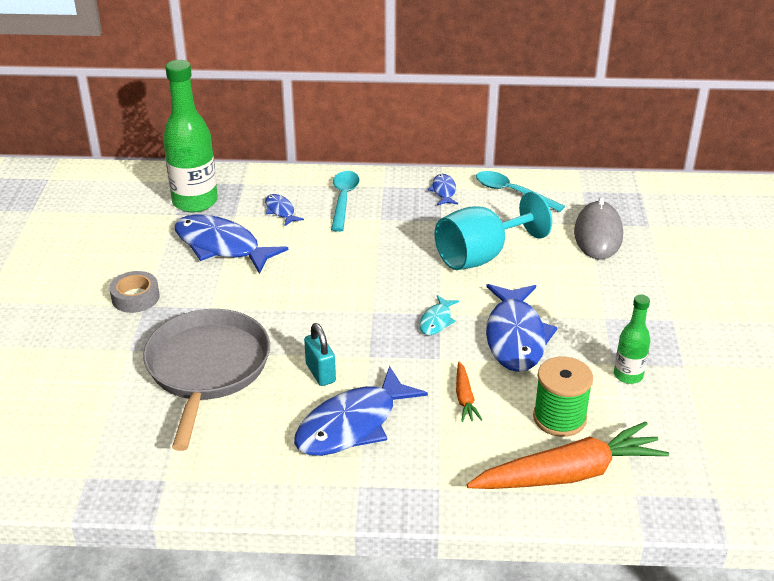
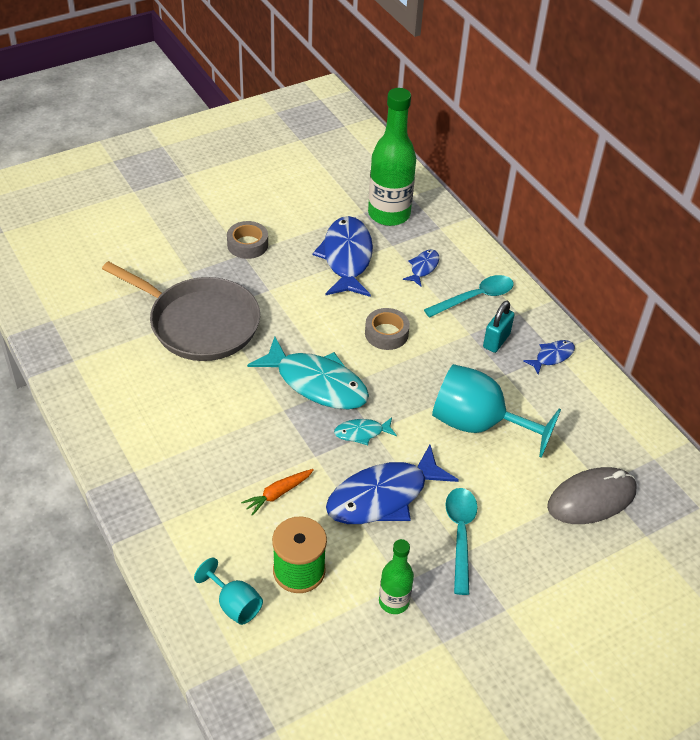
camera: 55 degrees right, 10 degrees up
grey pan [143,309,270,451] -> grey pan turned 60 degrees clockwise [102,261,260,361]
blue fish [294,366,428,456] -> none
turquoise padlock [304,323,336,386] -> turquoise padlock moved to [483,301,515,353]
orange carrot [467,422,669,489] -> turquoise goblet [194,558,263,625]
turquoise spoon [476,171,565,212] -> turquoise spoon moved to [445,488,478,595]
none -> turquoise fish [247,337,369,409]
none -> grey tape [365,308,410,350]

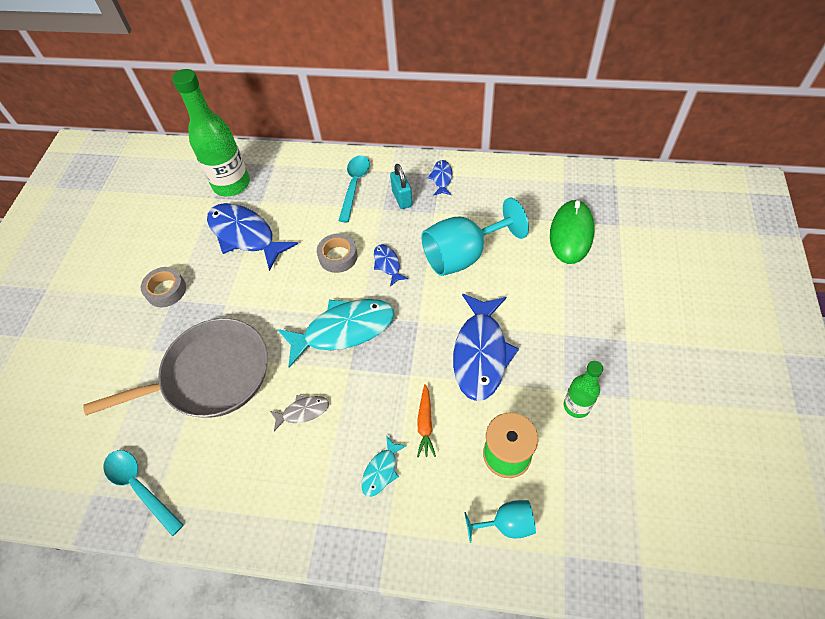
camera: 45 degrees left, 10 degrees up
turquoise fish [334,417,397,445] -> turquoise fish moved to [361,436,407,497]
blue fish [403,249,439,287] -> blue fish moved to [374,244,408,286]
turquoise spoon [445,488,478,595] -> turquoise spoon moved to [103,450,184,536]
grey mouse [547,467,637,524] -> green mouse [550,199,594,264]
none -> grey fish [270,395,329,431]

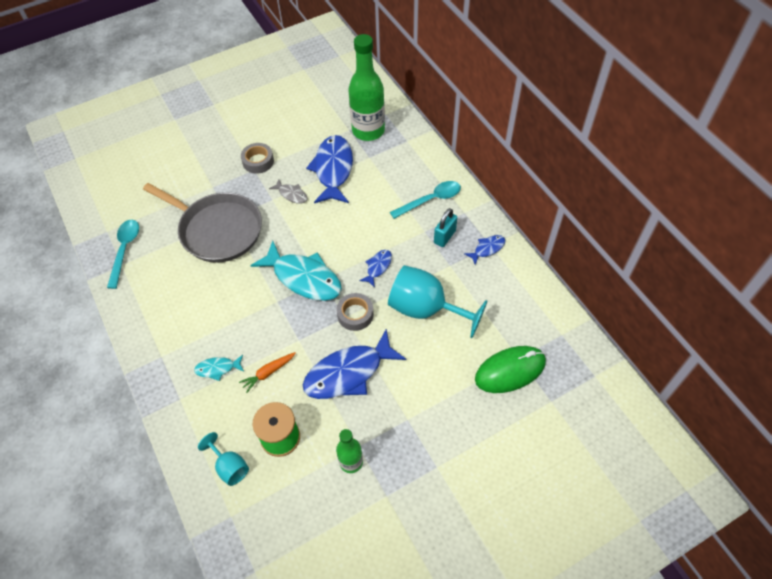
camera: 50 degrees right, 0 degrees up
grey fish [270,395,329,431] -> grey fish moved to [269,179,308,204]
grey tape [317,233,358,273] -> grey tape moved to [337,293,374,331]

